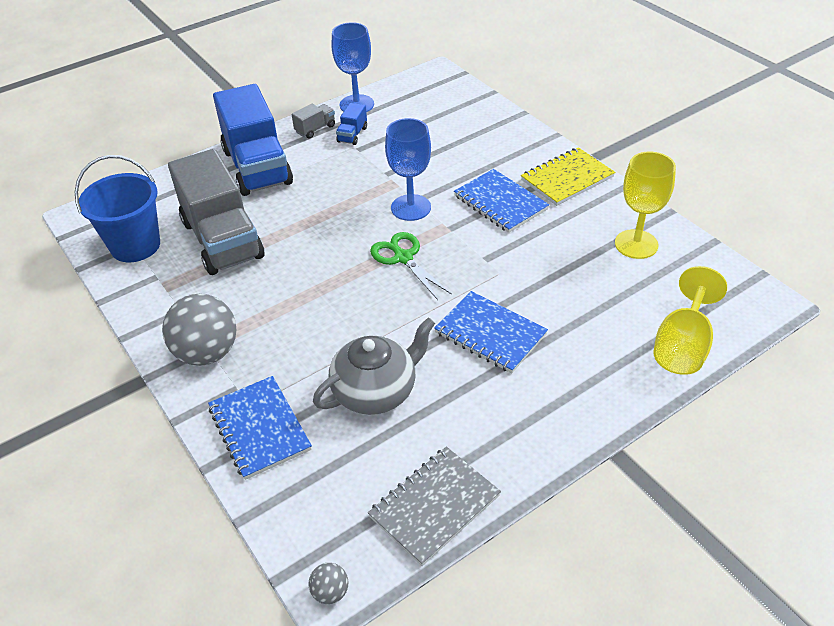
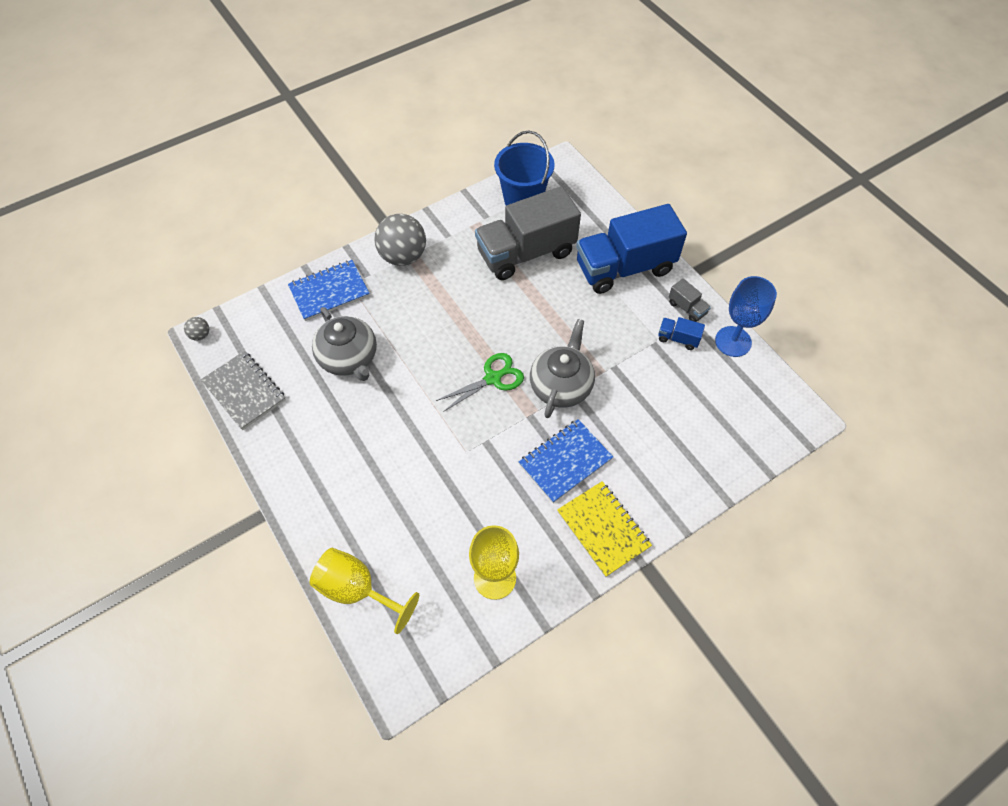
camera: 90 degrees right, 15 degrees up
blue goblet [385,118,431,221] -> grey teapot [530,319,595,418]
blue notebook [434,291,548,373] -> none

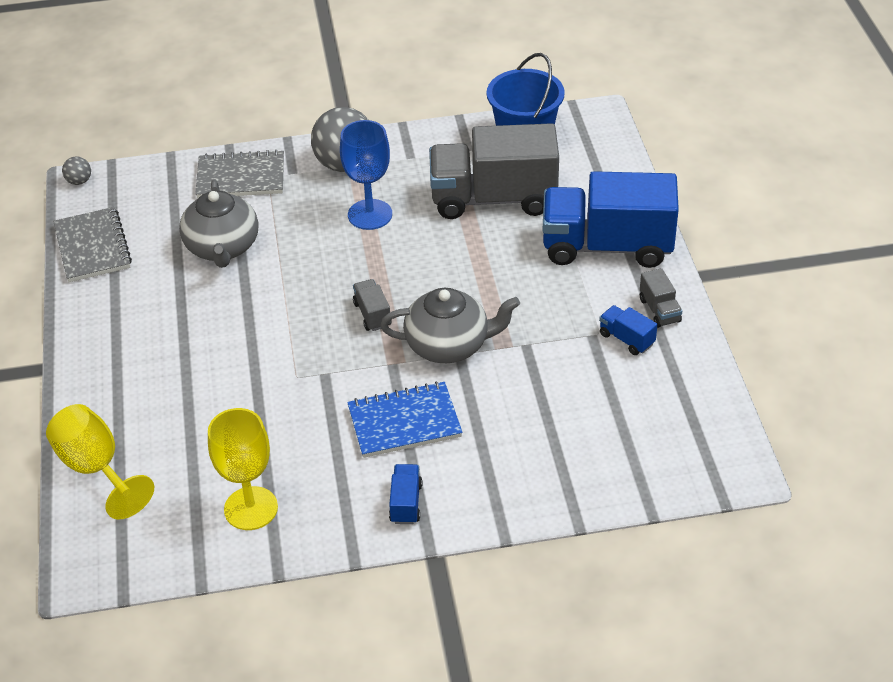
camera: 25 degrees right, 15 degrees down
blue notebook [288,260,370,321] -> grey notebook [195,150,284,198]
green scissors [436,353,524,412] -> grey truck [353,279,391,331]
grey teapot [530,319,595,418] -> grey teapot turned 45 degrees clockwise [381,288,520,363]
yellow notebook [557,481,652,577] -> blue truck [389,464,422,524]
blue goblet [715,276,777,357] -> blue goblet moved to [340,120,392,230]

